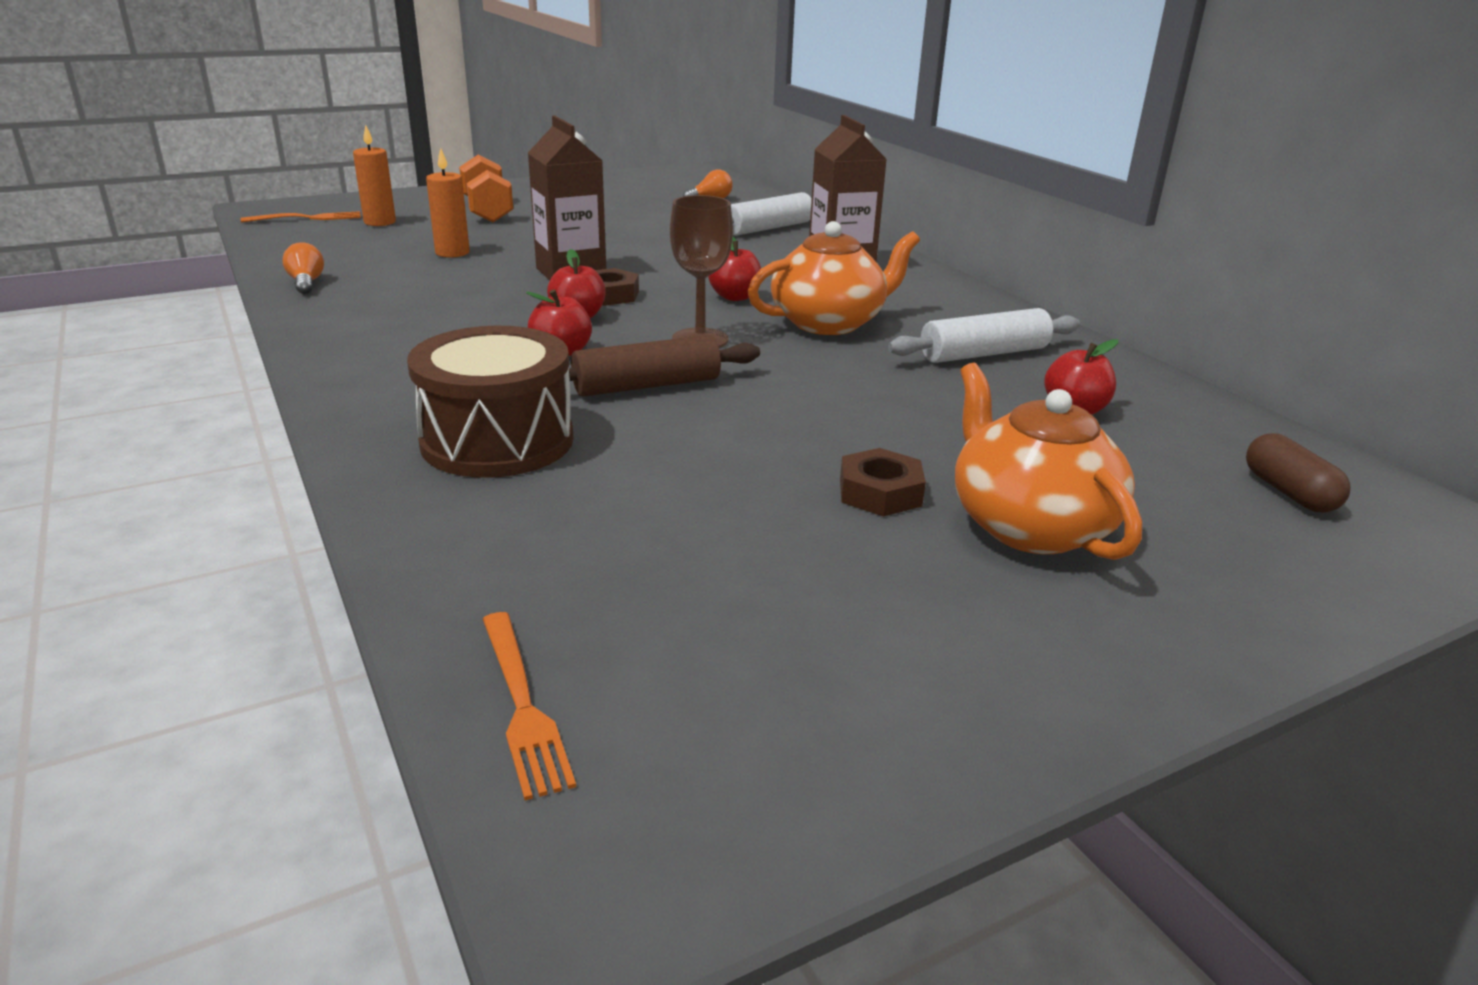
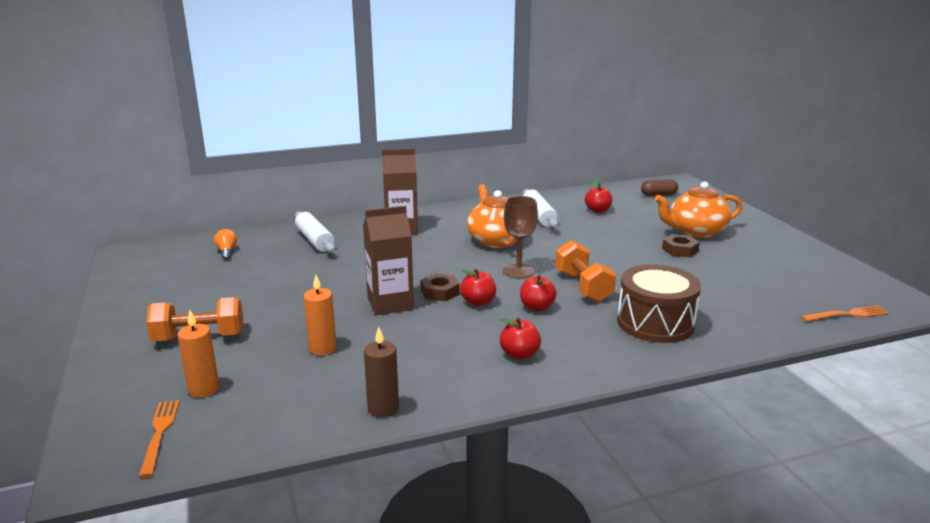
camera: 80 degrees left, 5 degrees down
orange light bulb [282,242,324,294] -> brown candle [364,327,399,418]
brown rolling pin [569,335,760,397] -> orange dumbbell [555,240,616,302]
red apple [708,237,761,301] -> red apple moved to [500,317,541,360]

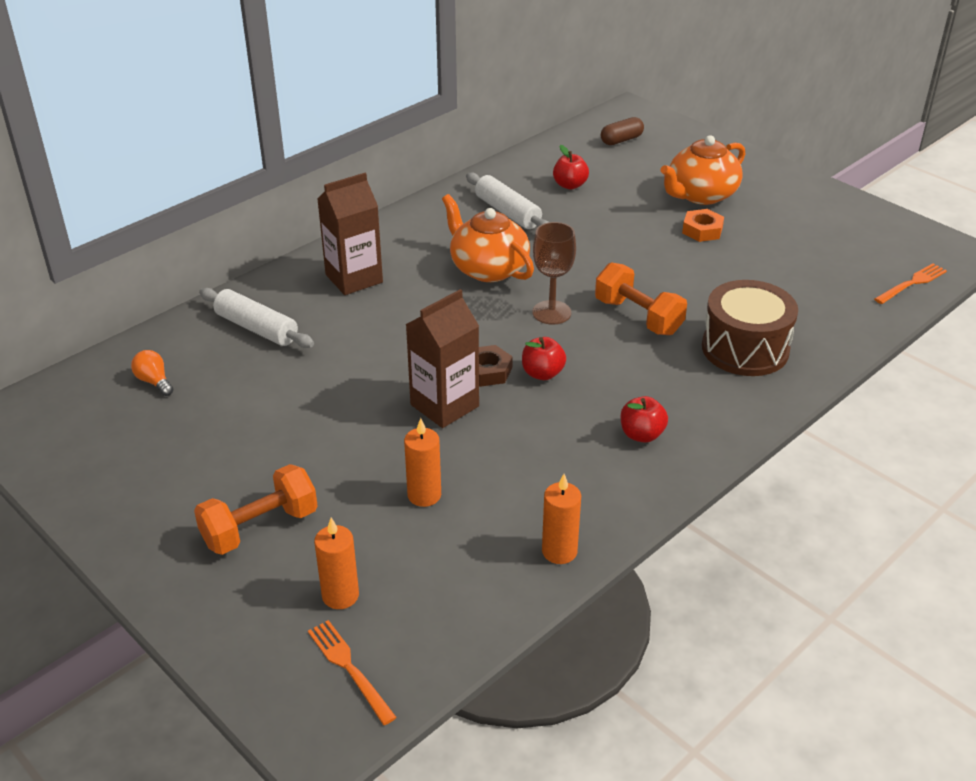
camera: 25 degrees left, 15 degrees up
brown candle [364,327,399,418] -> orange candle [542,474,581,564]
red apple [520,274,557,311] -> none
brown nut [662,234,700,257] -> orange nut [682,209,724,242]

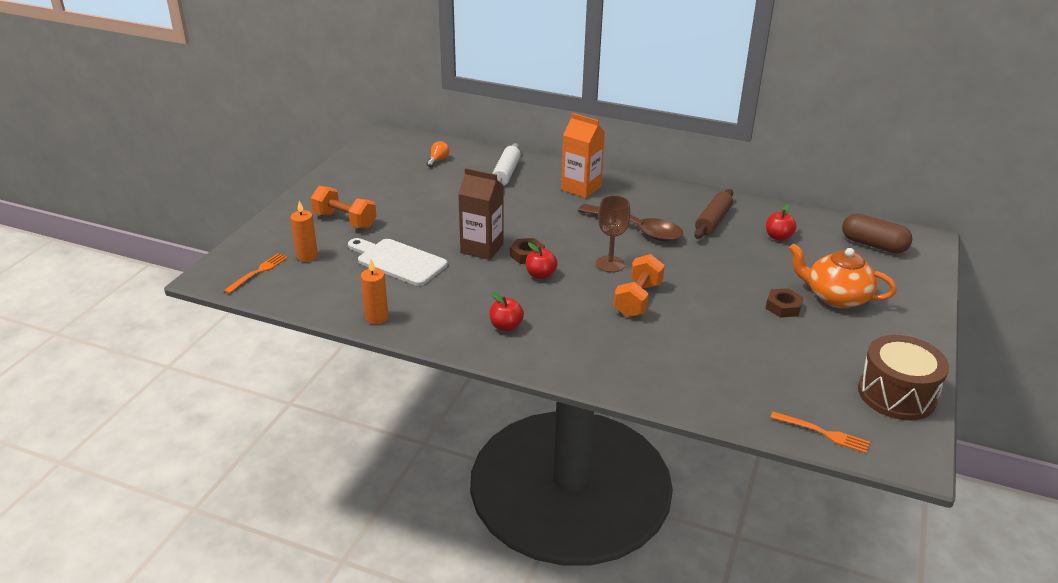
camera: 65 degrees right, 5 degrees down
brown carton [317,173,383,295] -> orange carton [561,113,605,198]
orange candle [404,418,441,507] -> white cutting board [348,238,448,286]
orange teapot [442,194,534,282] -> brown spoon [578,204,684,241]
white rolling pin [466,172,549,229] -> brown rolling pin [694,189,733,239]
brown capsule [601,117,644,145] -> brown capsule [842,213,912,253], size x1.55
orange nut [682,209,724,242] -> brown nut [765,288,803,318]
brown drum [702,280,798,376] -> brown drum moved to [858,335,949,420]

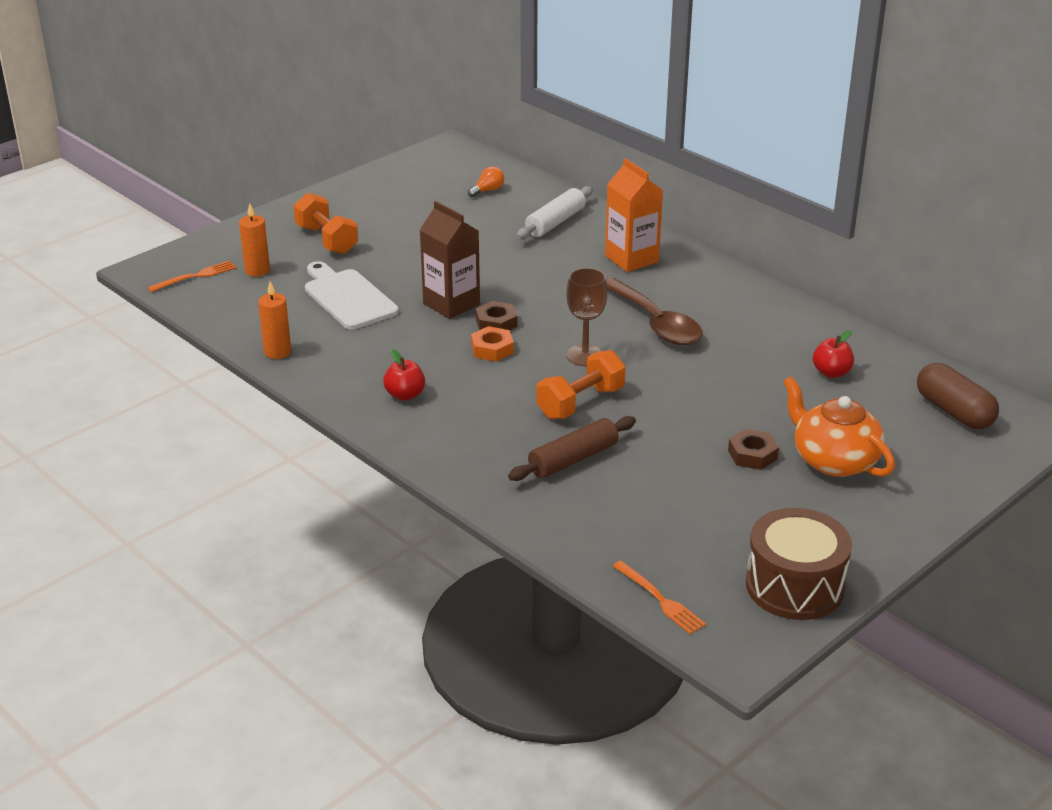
camera: 25 degrees right, 0 degrees up
red apple [526,242,557,279] -> orange nut [471,326,514,362]
brown rolling pin [694,189,733,239] -> brown rolling pin moved to [508,416,636,481]

